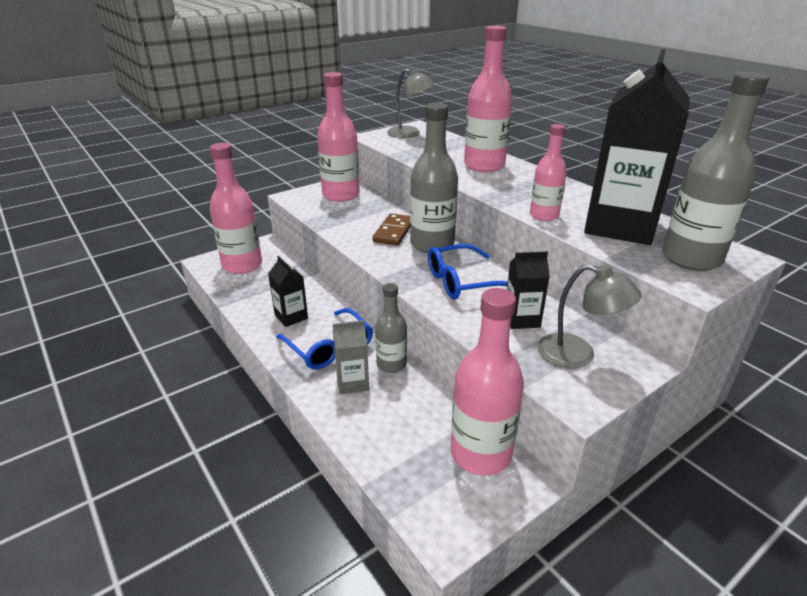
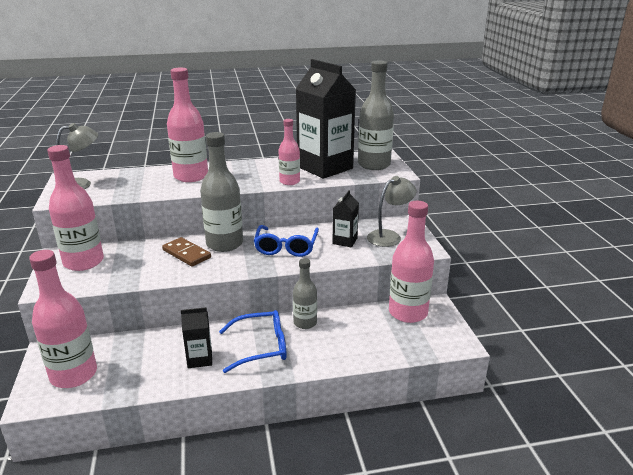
camera: 65 degrees left, 5 degrees down
grey carton [333,320,369,394] -> none

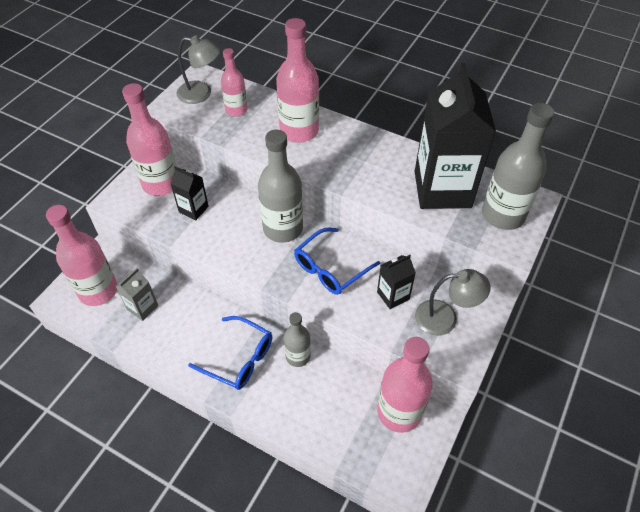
camera: 40 degrees right, 25 degrees up
brown domino [162,237,211,267] -> none
black carton [181,307,212,368] -> black carton moved to [170,166,209,220]
pink bottle [279,119,300,185] -> pink bottle moved to [221,48,247,117]
none -> grey carton [115,268,158,321]

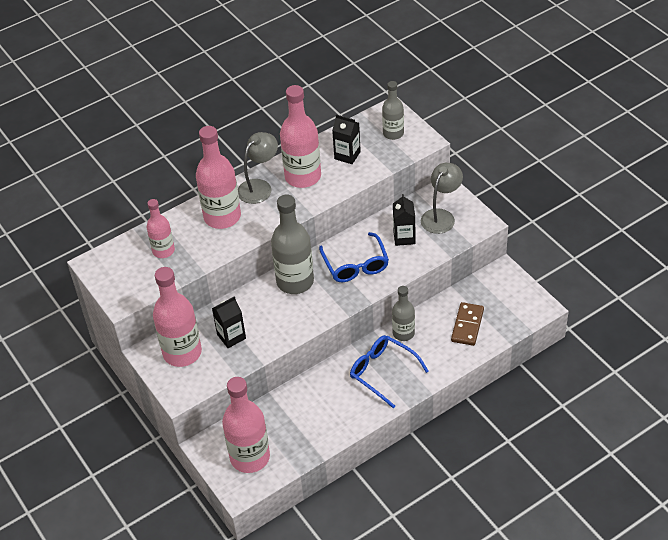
camera: 60 degrees left, 5 degrees down
grey carton [115,268,158,321] -> none
grey lamp [177,36,220,104] -> grey lamp moved to [238,132,278,204]
blue glasses [188,316,272,390] -> blue glasses turned 105 degrees counterclockwise [350,335,429,408]
pink bottle [377,337,433,433] -> pink bottle moved to [280,85,321,188]
black carton [415,63,496,209] -> black carton [332,114,361,164], size x0.45
grey bottle [482,103,554,230] -> grey bottle [382,81,404,140], size x0.59
none -> brown domino [451,302,484,346]

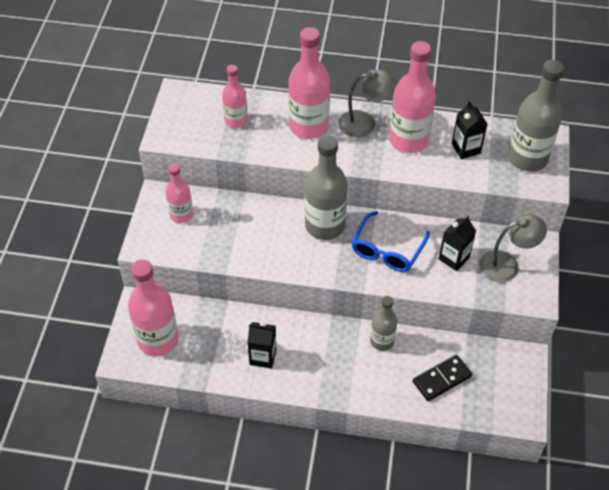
camera: 40 degrees right, 5 degrees up
pink bottle [153,267,202,367] -> pink bottle [166,164,193,223], size x0.59
black carton [212,296,246,348] -> black carton moved to [248,322,276,369]
blue glasses [350,335,429,408] -> none
grey bottle [382,81,404,140] -> grey bottle [508,60,564,172], size x1.70
brown domino [451,302,484,346] -> black domino [413,355,472,401]

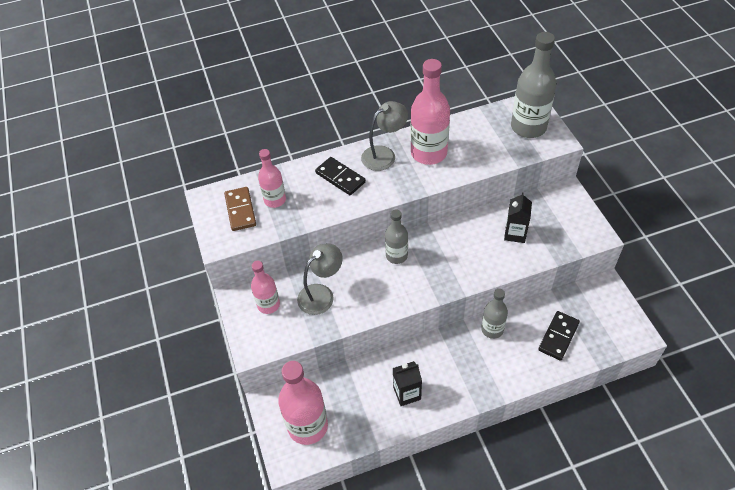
camera: 25 degrees left, 0 degrees up
pink bottle [288,27,330,139] -> black domino [315,157,366,195]
grey bottle [305,135,348,240] -> grey bottle [385,209,408,264], size x0.59
blue glasses [351,211,430,272] -> none
black carton [452,101,488,159] -> none
grey lamp [479,214,547,282] -> grey lamp moved to [297,243,343,315]
none -> brown domino [224,187,256,231]

